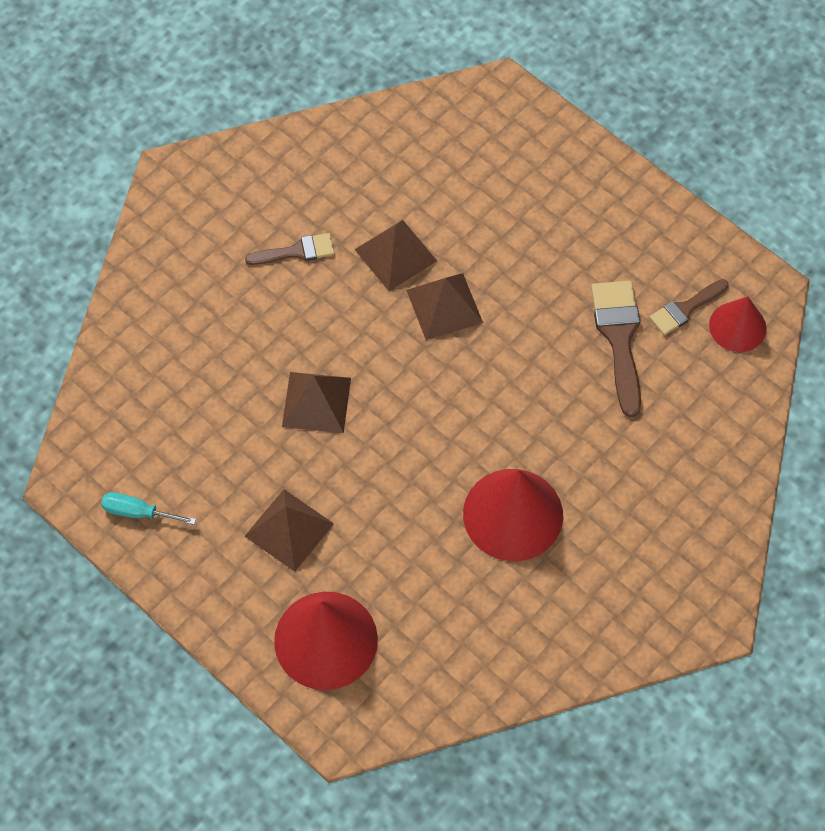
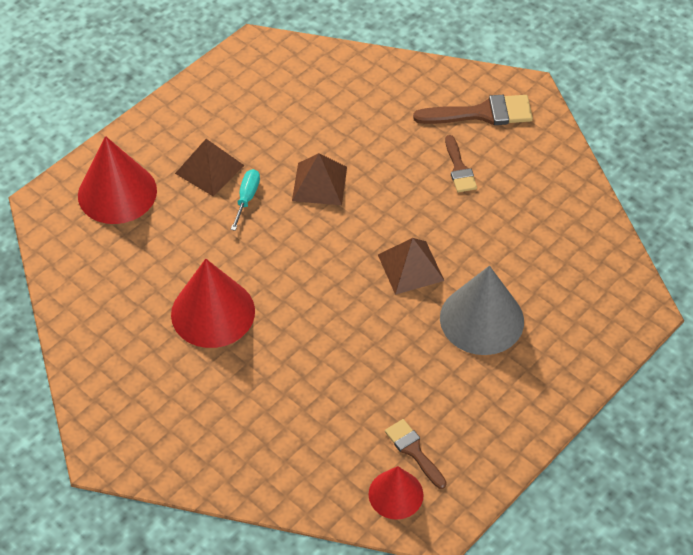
camera: 90 degrees right, 10 degrees down
turquoise screwdriver [101,492,196,525] -> turquoise screwdriver moved to [231,169,260,231]
brown pyramid [354,220,437,291] -> none
brown brush [591,281,641,417] -> brown brush moved to [413,95,533,125]
none -> grey cone [440,266,524,355]

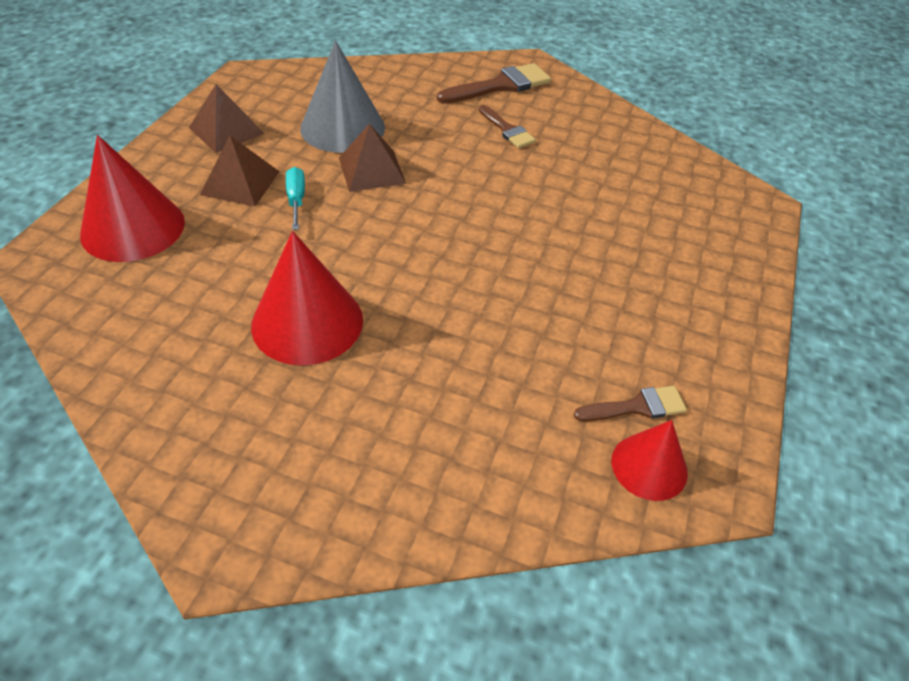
camera: 25 degrees left, 5 degrees down
brown pyramid [378,238,444,295] -> brown pyramid moved to [189,84,265,153]
brown brush [385,419,447,489] -> brown brush turned 135 degrees clockwise [574,386,687,422]
grey cone [440,266,524,355] -> grey cone moved to [300,40,385,153]

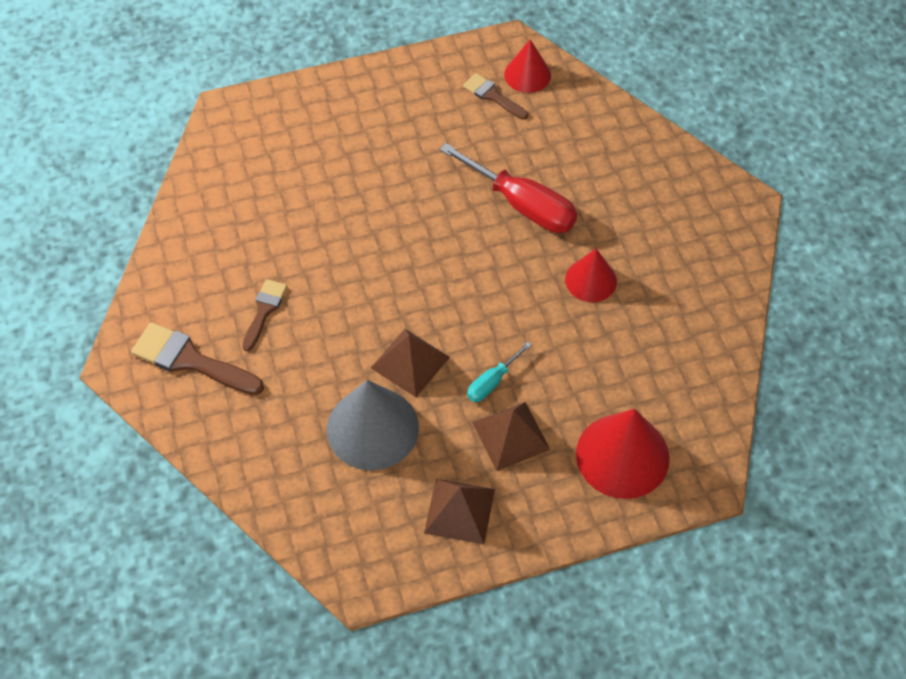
camera: 125 degrees left, 10 degrees up
red cone [251,231,363,366] -> red cone [565,249,617,302], size x0.60
none -> red screwdriver [439,143,577,233]

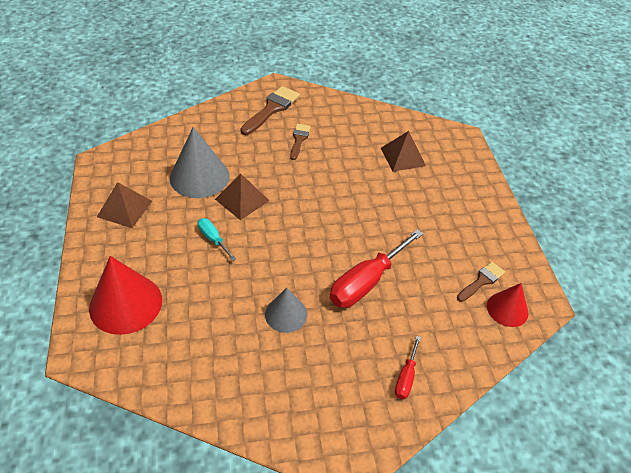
camera: 95 degrees right, 10 degrees down
brown brush [242,279,287,352] -> brown brush turned 105 degrees counterclockwise [290,124,311,160]
brown pyramid [472,402,550,471] -> brown pyramid moved to [381,131,426,171]
red cone [565,249,617,302] -> grey cone [265,288,307,333]
none -> red screwdriver [395,336,421,399]

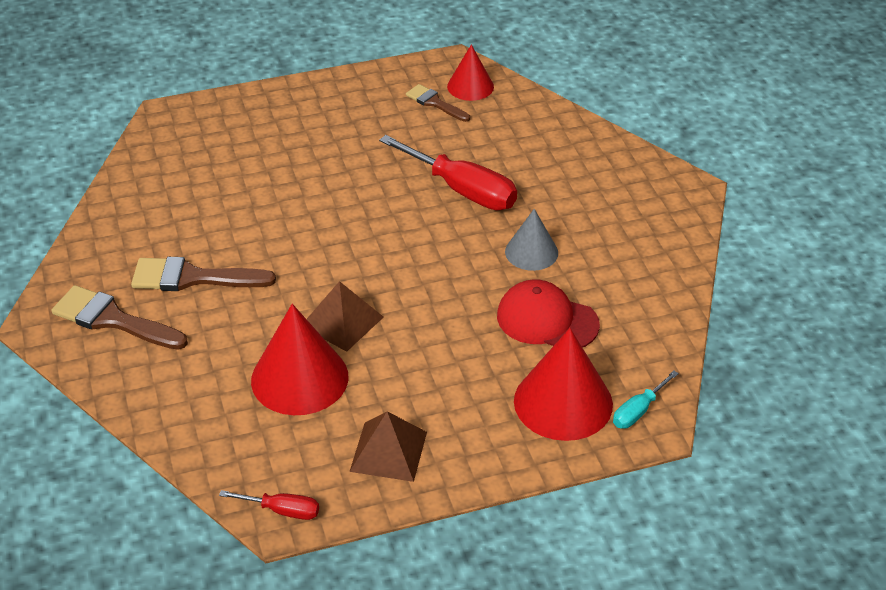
camera: 95 degrees left, 5 degrees down
grey cone [170,127,230,198] -> red cone [251,304,348,415]
turquoise screwdriver [198,218,236,261] -> turquoise screwdriver moved to [613,370,679,429]
brown brush [290,124,311,160] -> brown brush [131,257,276,291], size x1.65
brown pyramid [381,131,426,171] -> none
red screwdriver [395,336,421,399] -> red screwdriver moved to [219,490,319,520]
none -> red cap [497,279,600,348]

